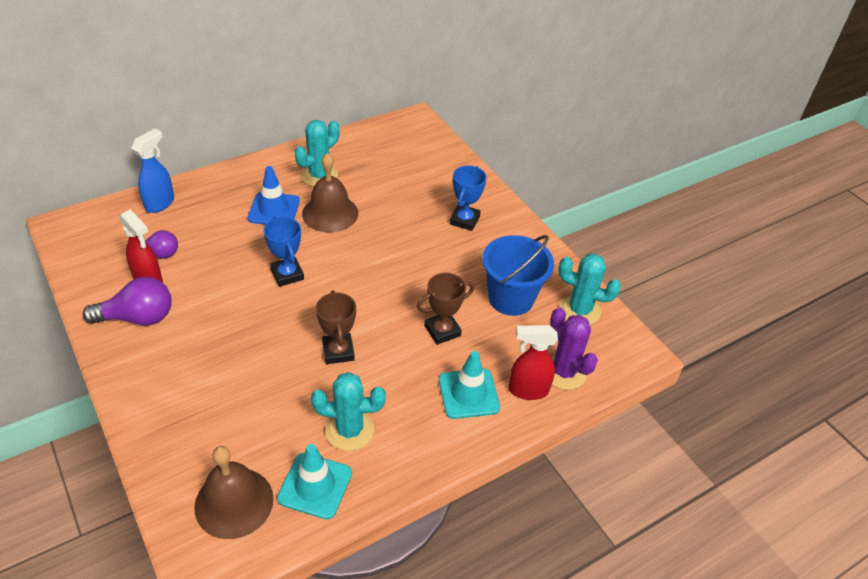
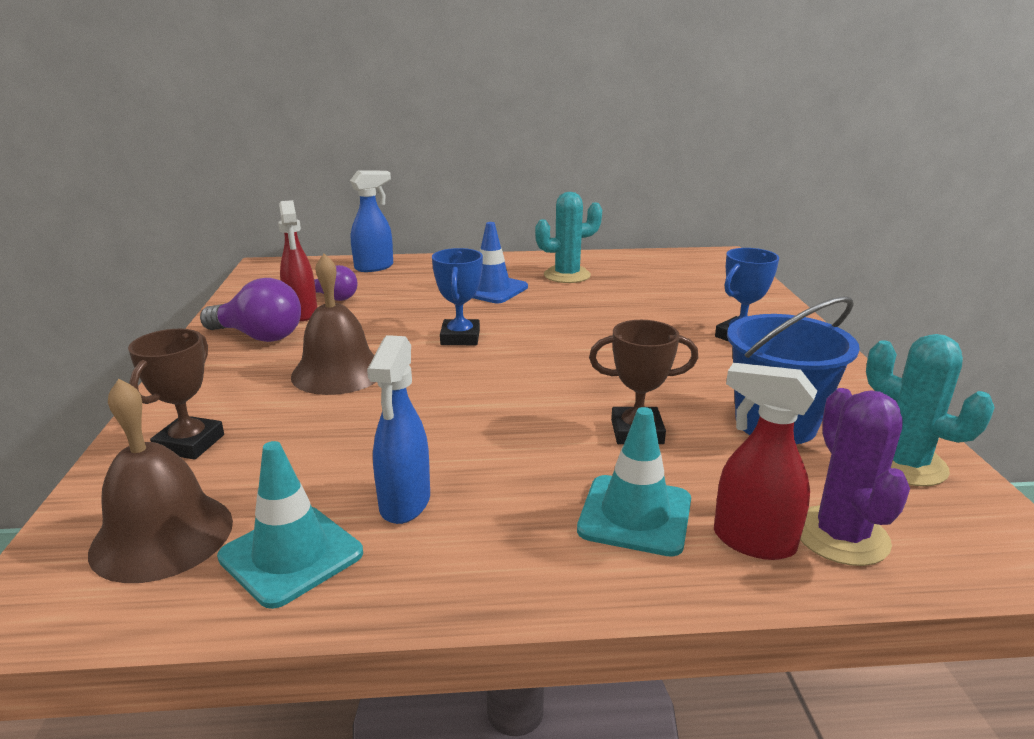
camera: 30 degrees right, 20 degrees down
brown bell [302,153,358,232] -> brown bell moved to [291,254,376,395]
turquoise cactus [311,372,386,451] -> blue spray bottle [367,335,430,524]
brown trophy [316,290,356,364] -> brown trophy moved to [128,329,224,460]

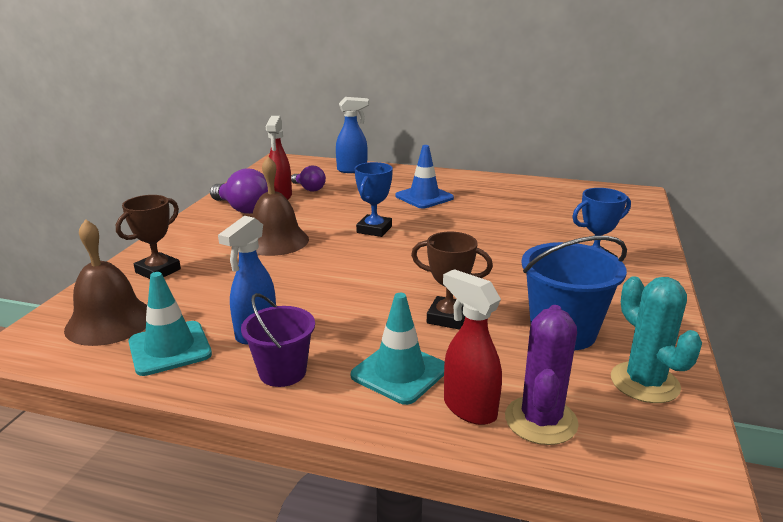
camera: 20 degrees right, 0 degrees up
turquoise cactus [535,192,602,283] -> none
none -> purple bucket [241,293,315,387]

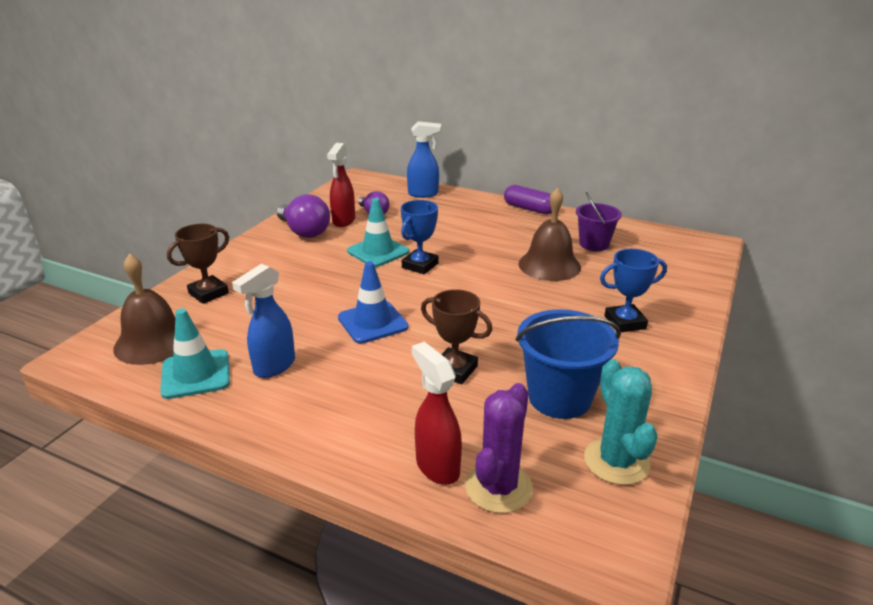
camera: 10 degrees right, 5 degrees up
purple bucket [241,293,315,387] -> purple bucket moved to [576,192,622,251]
brown bell [252,156,309,256] -> brown bell moved to [518,187,581,281]
turquoise traffic cone [351,293,445,405] -> turquoise traffic cone moved to [347,198,409,267]
blue traffic cone [395,145,454,209] -> blue traffic cone moved to [338,261,408,344]
none -> purple capsule [504,185,552,215]

